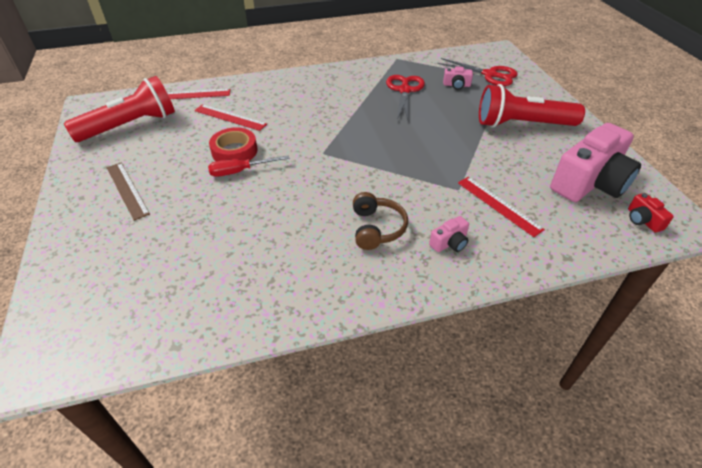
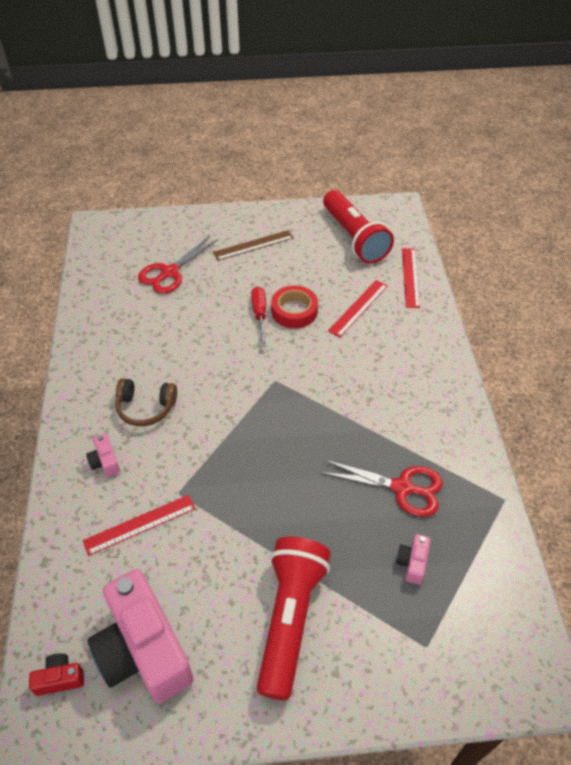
camera: 100 degrees right, 5 degrees up
red scissors [437,58,518,86] -> red scissors moved to [138,236,218,294]

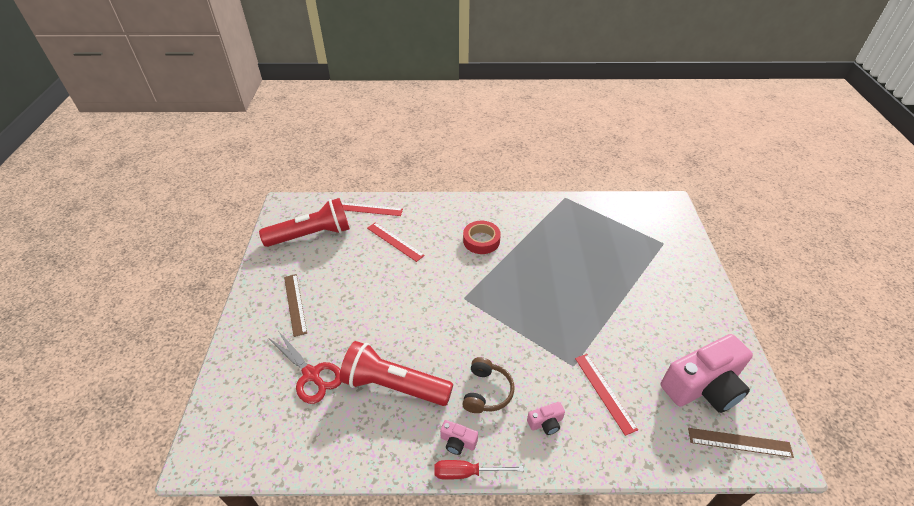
camera: 85 degrees left, 5 degrees down
red camera [29,653,84,696] -> brown ruler [688,428,794,458]
red screwdriver [251,286,266,347] -> red screwdriver moved to [434,460,524,480]
red flashlight [257,537,331,701] -> red flashlight moved to [339,341,453,406]
red tape [271,285,318,328] -> red tape moved to [463,221,501,254]
red scissors [320,460,443,517] -> none
pink camera [396,534,431,585] -> pink camera moved to [440,420,478,455]

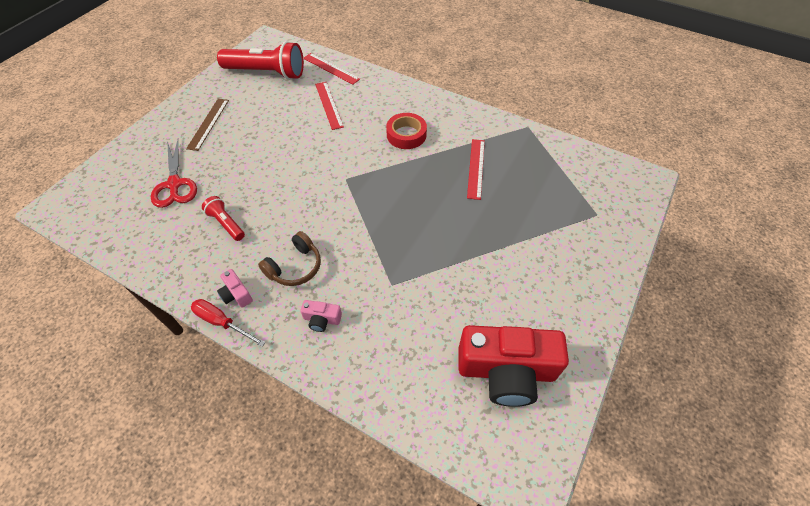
camera: 30 degrees right, 10 degrees up
red flashlight [339,341,453,406] -> red flashlight [202,196,245,241], size x0.50
red ruler [575,354,638,436] -> red ruler moved to [467,139,485,200]
pink camera [661,334,753,413] -> red camera [459,325,569,407]
brown ruler [688,428,794,458] -> none

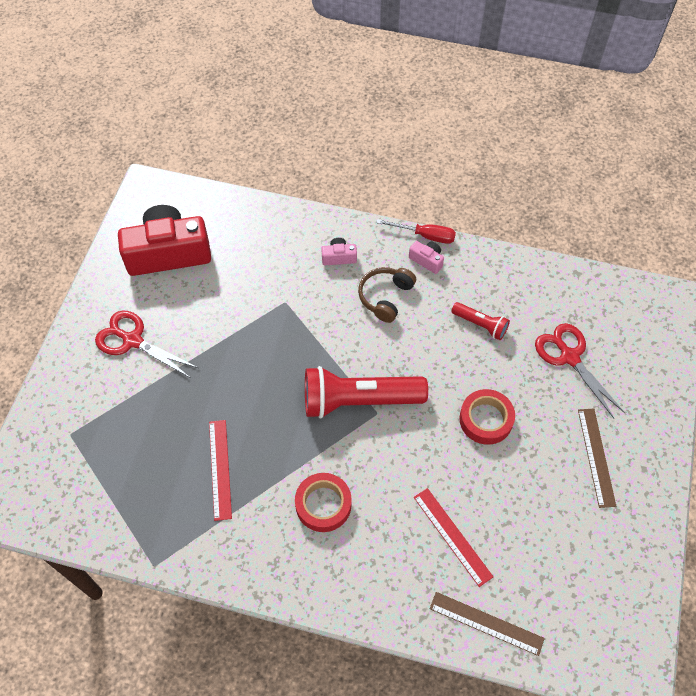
camera: 165 degrees right, 5 degrees up
red flashlight [217,41,304,80] -> red flashlight moved to [305,366,428,419]
red ruler [303,53,360,85] -> brown ruler [430,592,545,656]
none -> red scissors [95,311,198,378]
none -> red tape [459,389,515,445]

